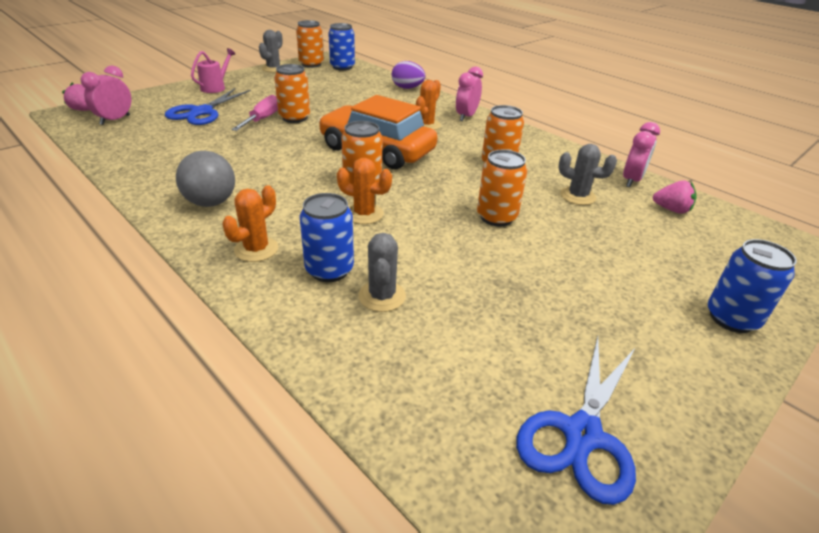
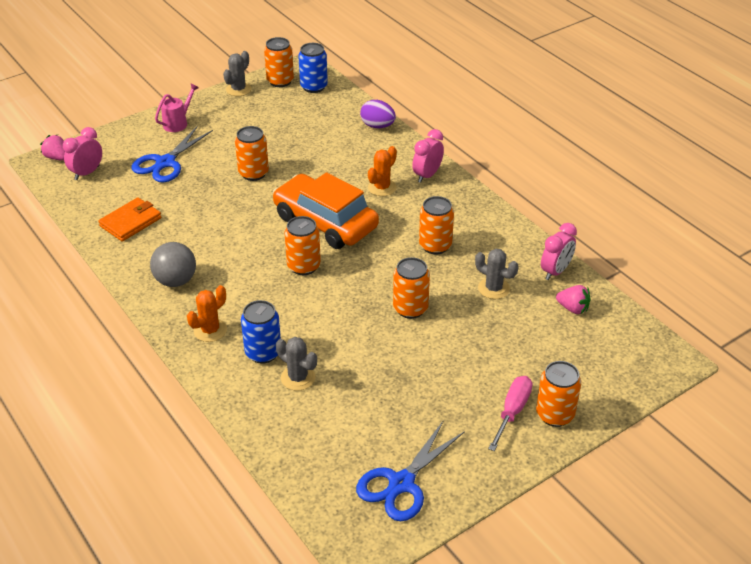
camera: 10 degrees right, 5 degrees up
pink screwdriver [231,95,278,131] -> pink screwdriver moved to [488,376,532,451]
orange cactus [337,158,392,224] -> none
grey cactus [358,233,406,312] -> grey cactus turned 60 degrees counterclockwise [276,337,317,391]
blue can [708,239,797,333] -> orange can [536,361,581,427]
none -> orange wallet [98,197,162,241]

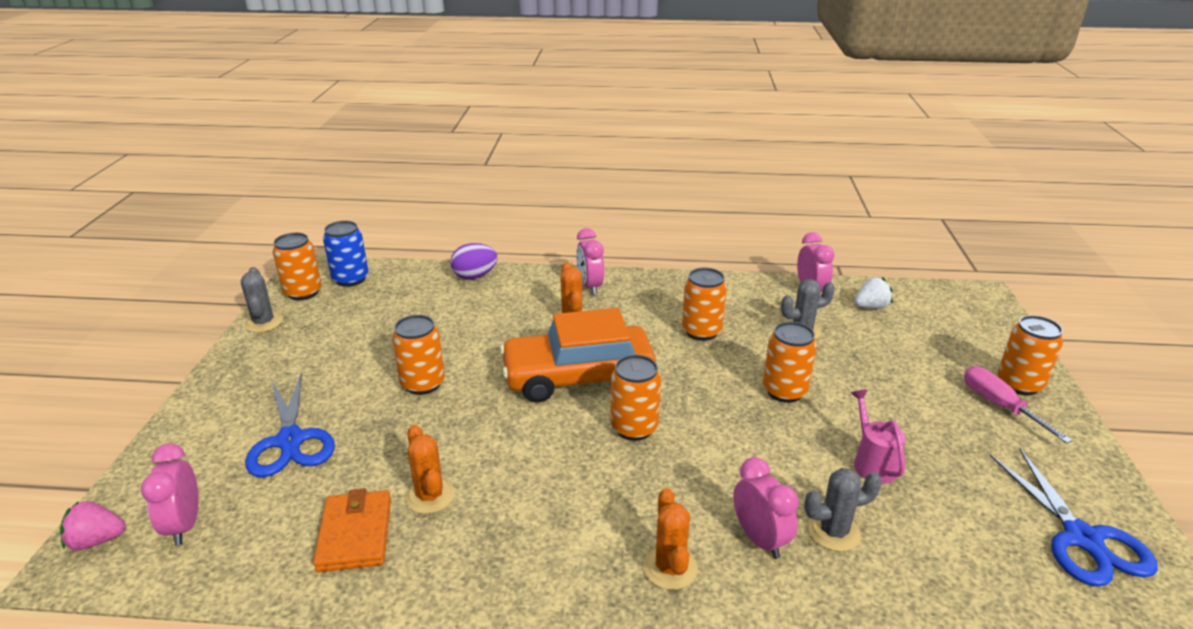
camera: 50 degrees left, 10 degrees down
grey ball [150,242,196,287] -> none
pink watering can [155,83,199,132] -> pink watering can moved to [851,389,905,484]
blue can [241,300,281,364] -> pink clock [733,457,799,559]
pink strawberry [556,285,590,314] -> white strawberry [854,277,893,308]
none -> orange cactus [405,425,455,514]

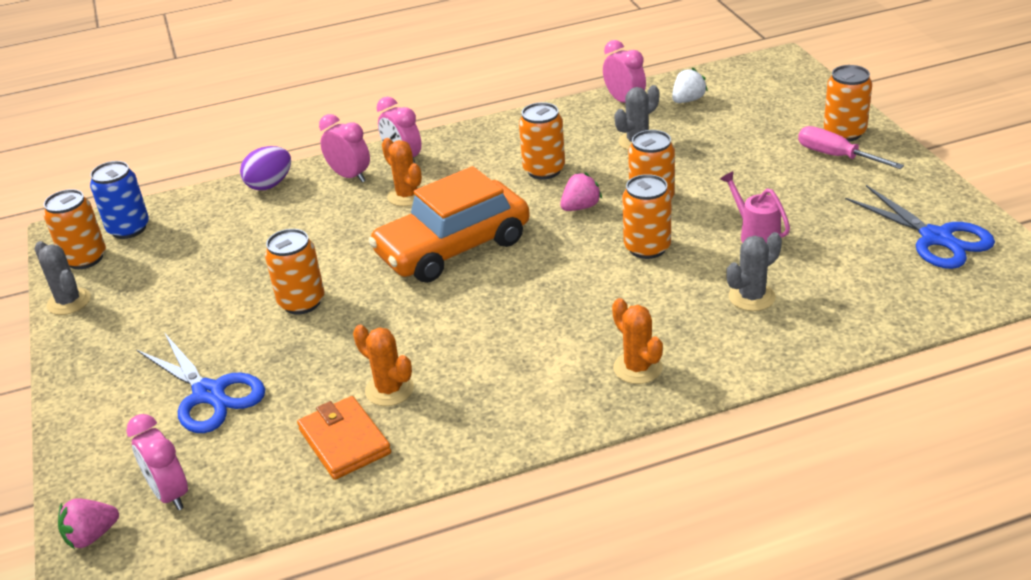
camera: 20 degrees left, 5 degrees up
orange can [610,355,661,441] -> orange can moved to [622,174,671,259]
pink clock [733,457,799,559] -> pink clock moved to [319,114,370,182]
none -> pink strawberry [560,172,602,211]

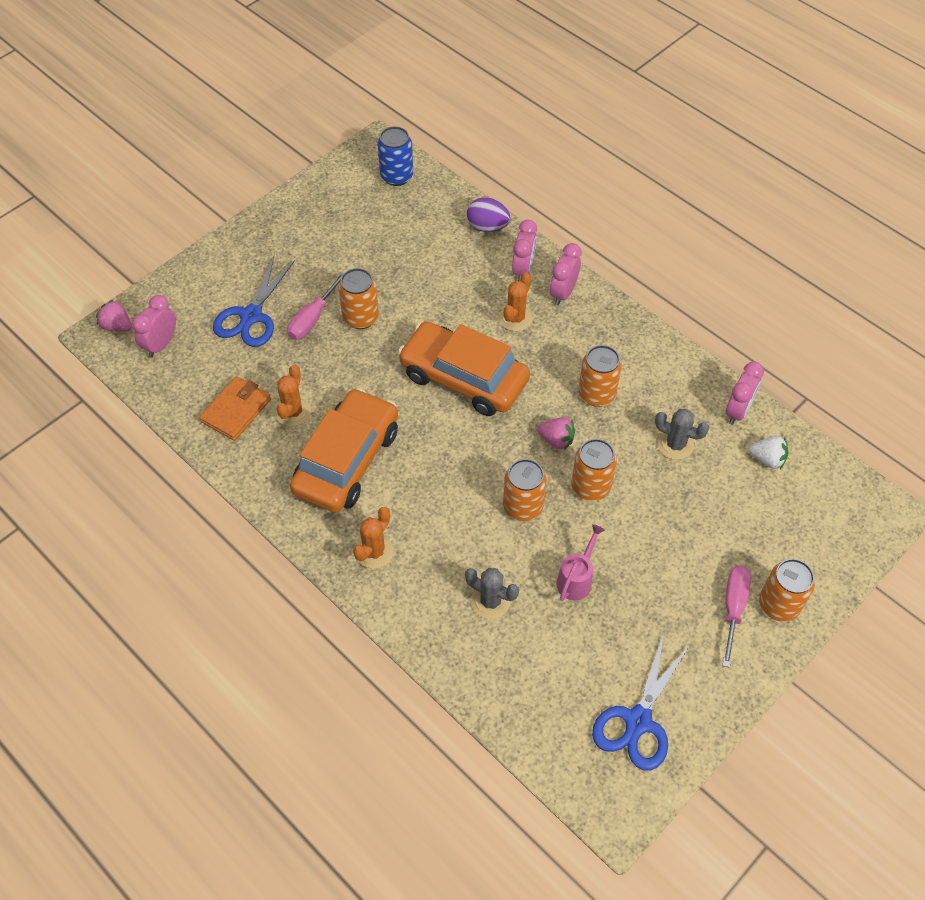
camera: 60 degrees right, 20 degrees up
grey cactus [34,241,91,315] -> none
orange can [44,189,106,269] -> none
none -> pink screwdriver [287,272,344,340]
none -> orange car [290,388,398,512]

